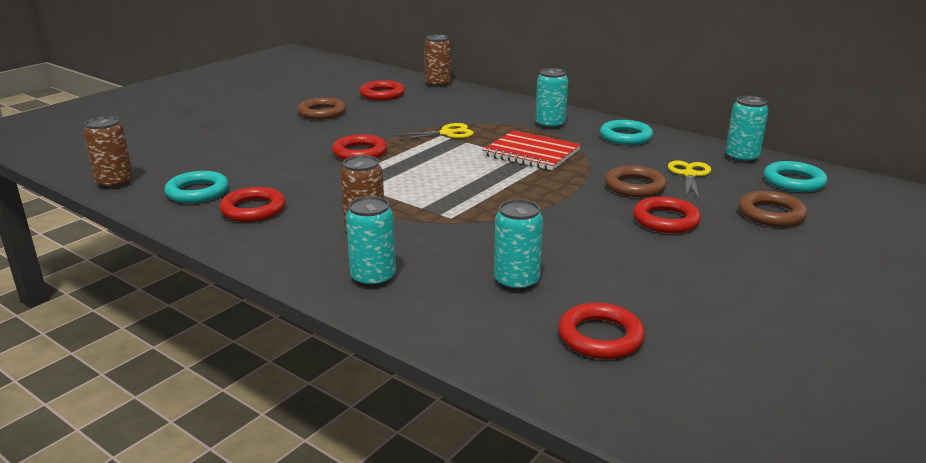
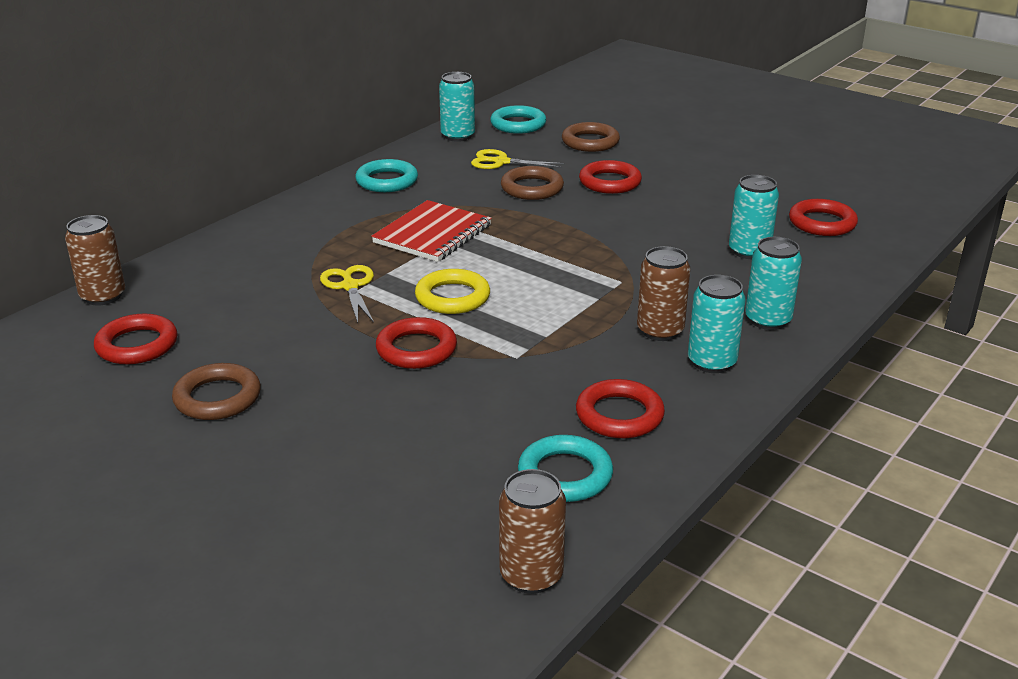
camera: 90 degrees left, 5 degrees up
turquoise can [535,68,568,129] -> turquoise can moved to [688,275,746,373]
none -> yellow ring [415,269,490,314]

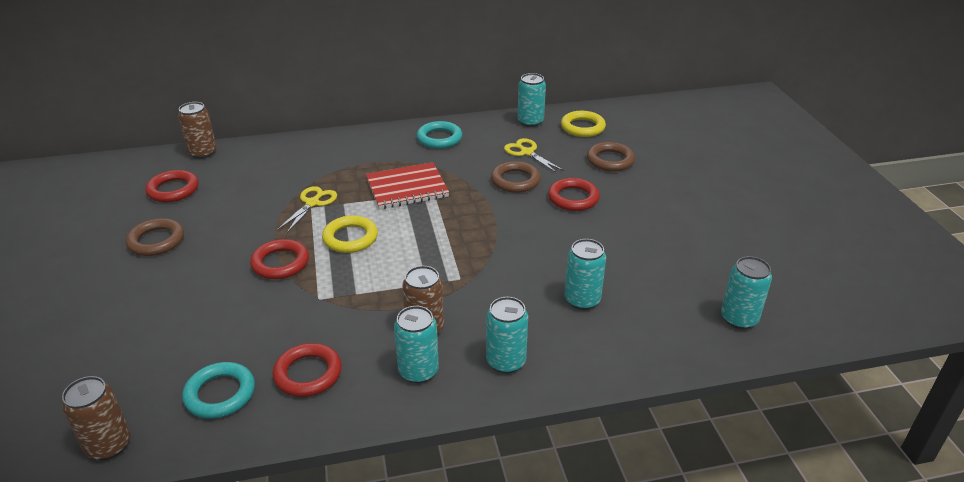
camera: 40 degrees right, 5 degrees up
turquoise ring [490,105,546,134] -> yellow ring [561,111,606,137]
red ring [789,199,858,236] -> none
none -> turquoise can [721,256,772,329]

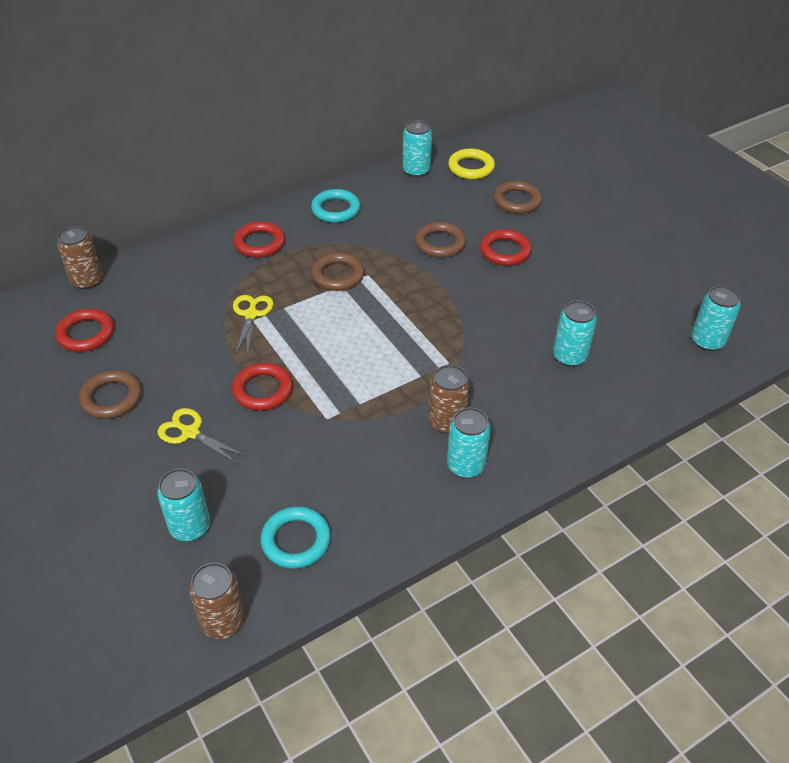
camera: 20 degrees left, 10 degrees up
red ring [273,343,342,397] -> red ring moved to [234,221,285,258]
yellow ring [322,215,378,253] -> none
red notebook [366,162,449,209] -> brown ring [311,252,365,291]
turquoise can [486,297,528,373] -> turquoise can moved to [157,468,210,541]
yellow scissors [504,138,564,173] -> yellow scissors moved to [158,408,246,464]

